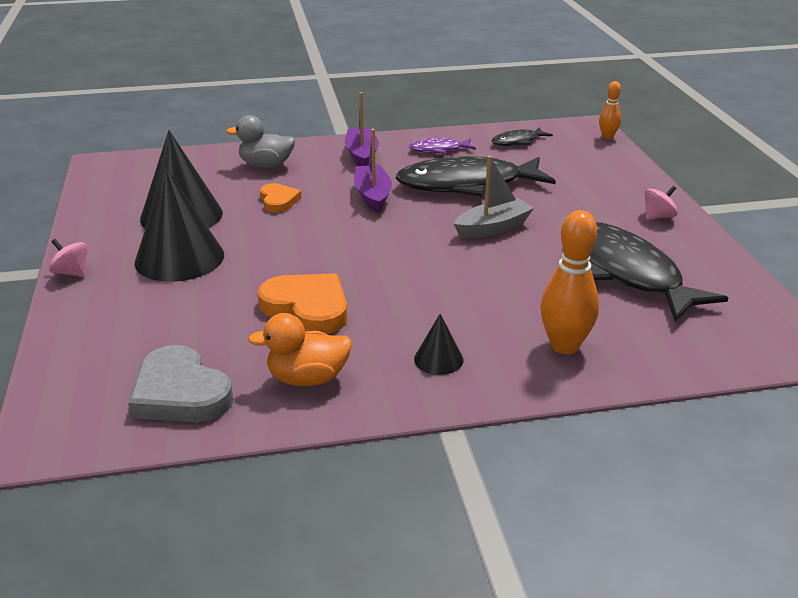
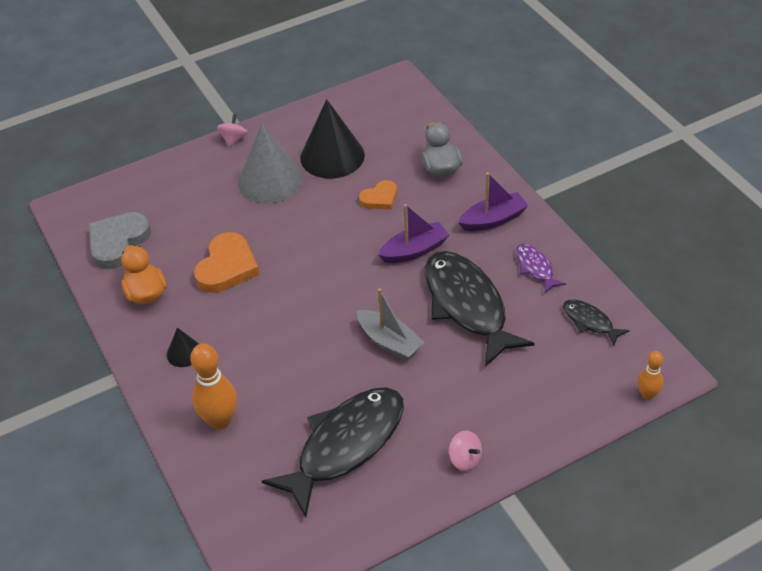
camera: 75 degrees right, 15 degrees up
black cone [134,168,224,282] -> grey cone [238,123,304,203]

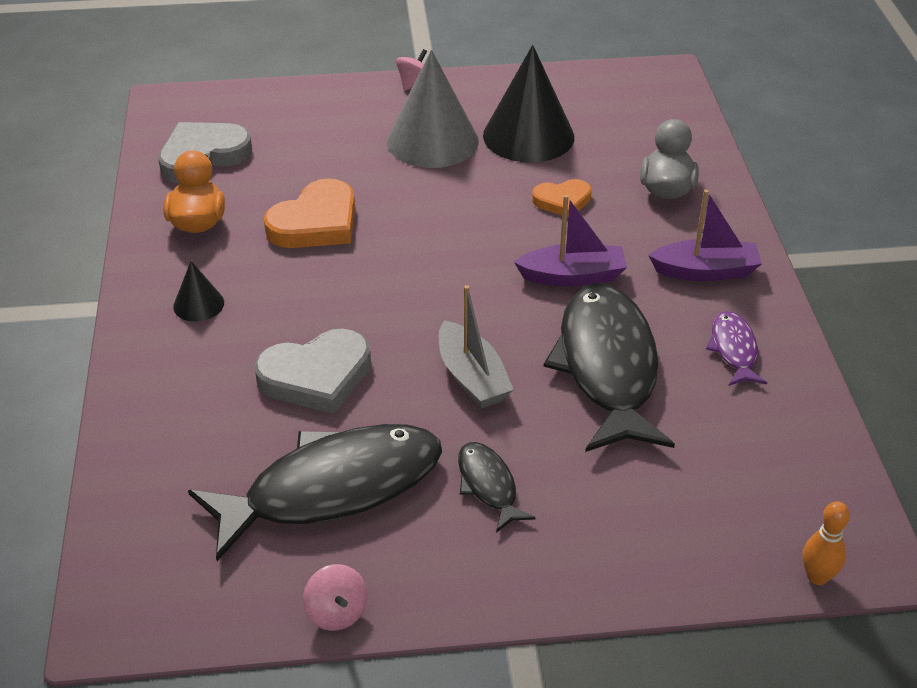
camera: 20 degrees right, 5 degrees down
orange bowling pin [190,343,237,430] -> none
pink spinning top [449,430,482,471] -> pink spinning top moved to [303,564,367,631]
black fish [563,300,630,345] -> black fish moved to [458,442,535,533]
none -> grey heart [254,329,371,414]

